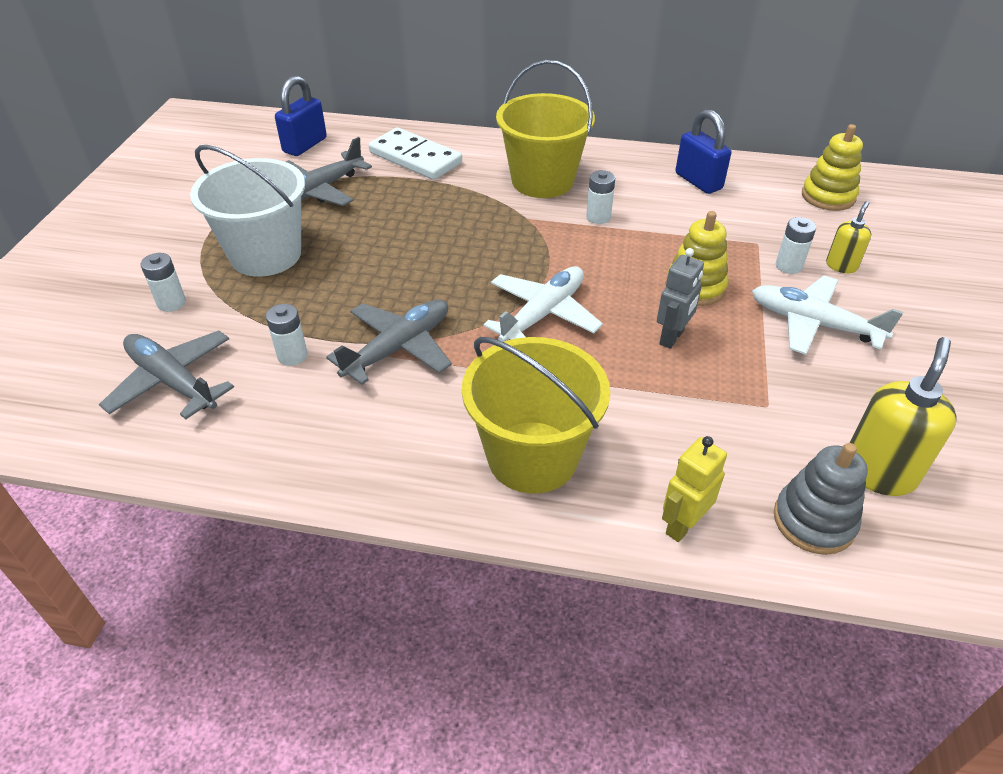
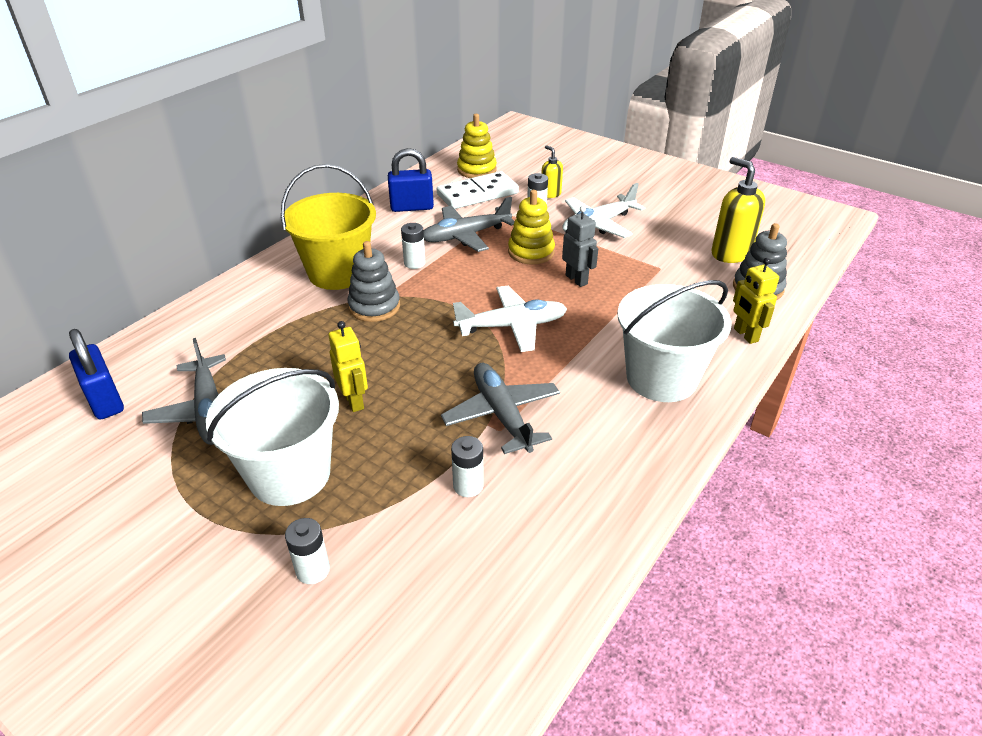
camera: 65 degrees left, 5 degrees down
grey plane [99,331,234,419] -> grey plane moved to [423,197,515,252]
white domino [368,127,462,180] -> white domino moved to [437,171,519,209]
yellow bucket [462,337,610,494] -> white bucket [617,280,732,402]
white plane [483,266,603,342] -> white plane turned 105 degrees clockwise [453,286,567,352]
none -> yellow robot [329,321,368,412]
none -> grey stacking toy [348,241,400,322]

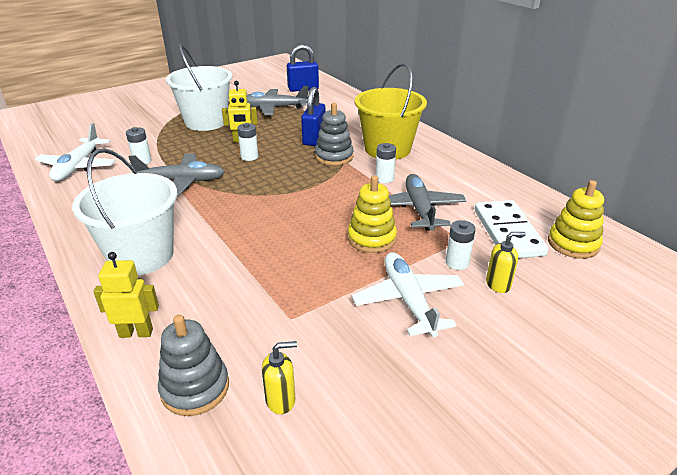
camera: 110 degrees right, 5 degrees down
white battery [285,518,330,584] -> white battery moved to [237,123,258,161]
blue padlock [388,148,434,212] -> blue padlock moved to [301,87,326,146]
white plane [453,286,567,352] -> white plane moved to [35,123,116,181]
grey robot [562,206,598,287] -> none
yellow soap dispenser [711,157,765,263] -> yellow soap dispenser [262,341,297,414], size x0.56

